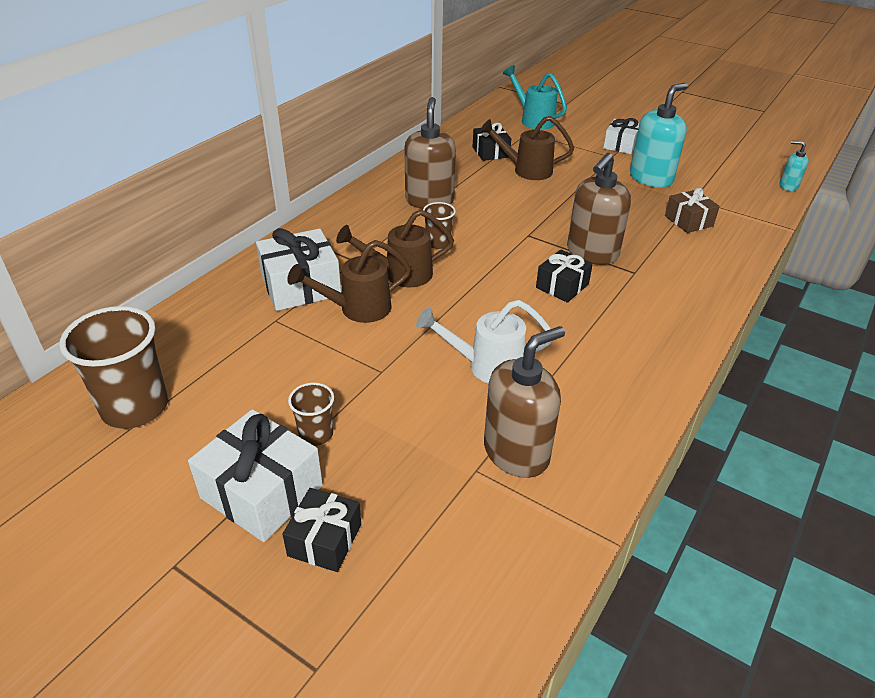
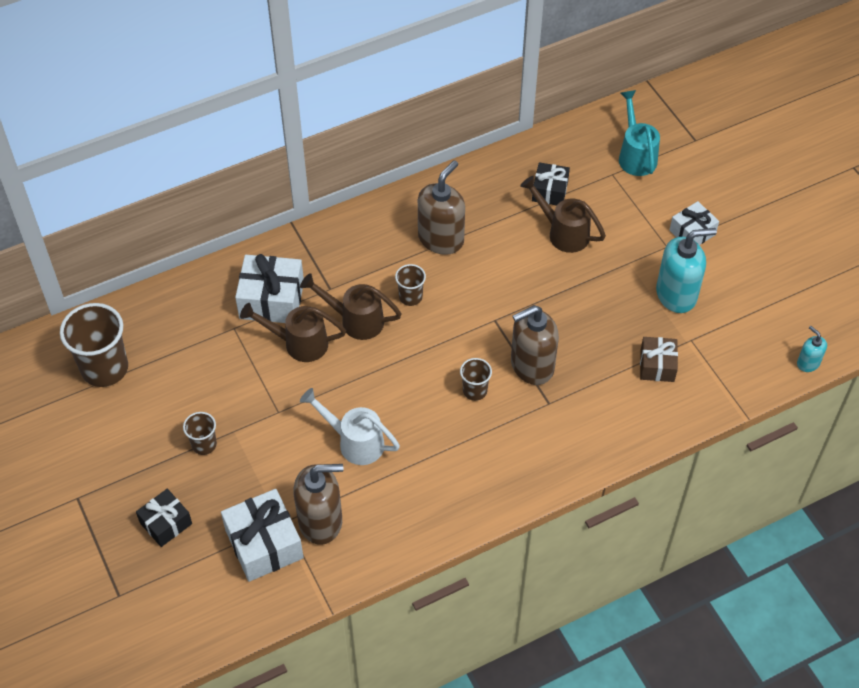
camera: 30 degrees right, 15 degrees up
white gift [188,409,323,542] -> white gift moved to [221,489,304,582]
black gift [536,249,593,303] -> brown cup [460,358,492,401]

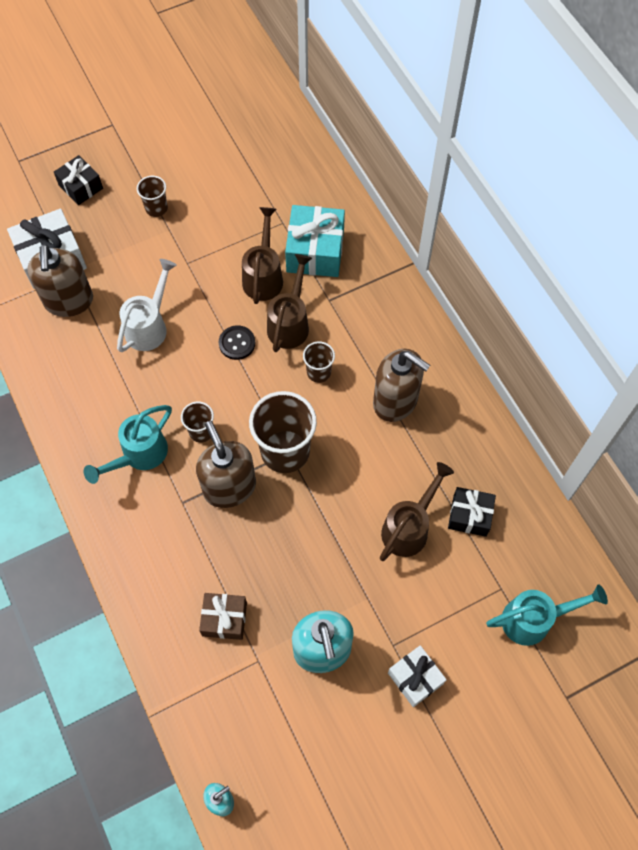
camera: 90 degrees right, 10 degrees up
brown cup [60,303,128,387] -> brown cup moved to [249,391,317,473]
white gift [235,254,304,323] -> turquoise gift [285,205,345,277]
none -> turquoise watering can [84,405,172,484]
none -> black button [219,325,255,360]

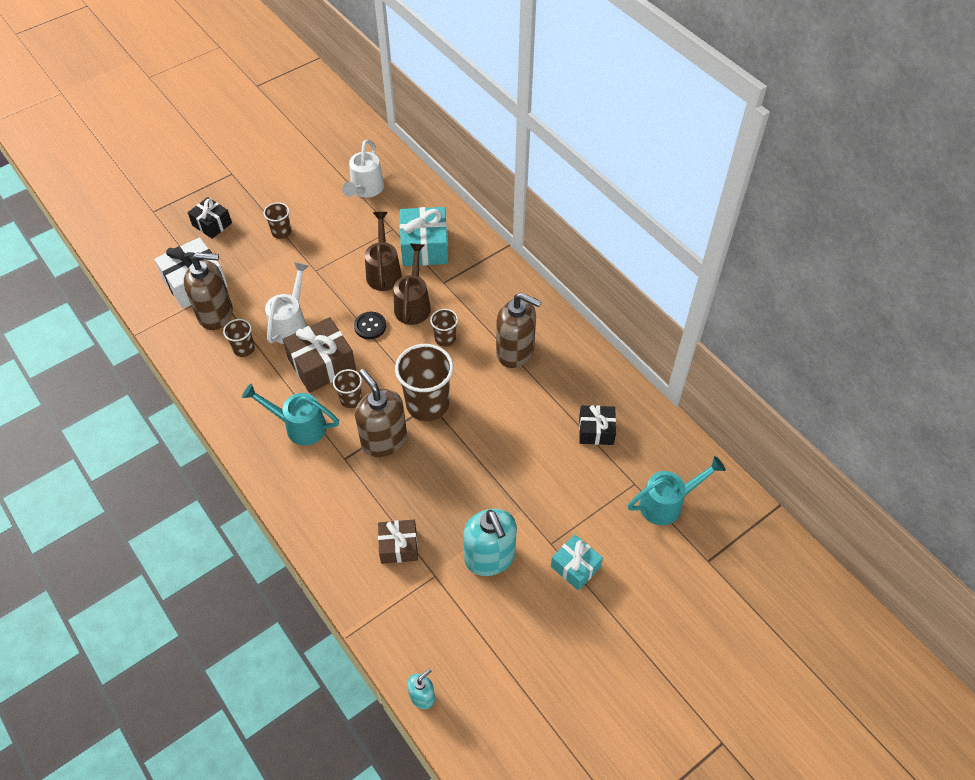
camera: 10 degrees left, 10 degrees down
brown soap dispenser [27,244,93,317] -> brown soap dispenser turned 75 degrees counterclockwise [184,252,233,330]
turquoise watering can [84,405,172,484] -> turquoise watering can turned 75 degrees clockwise [242,384,339,446]
brown watering can [380,462,454,561] -> none
white gift [388,645,447,707] -> turquoise gift [551,534,603,590]
none -> brown cup [223,319,255,357]
none -> brown gift [282,317,356,393]
none -> white watering can [342,139,384,198]

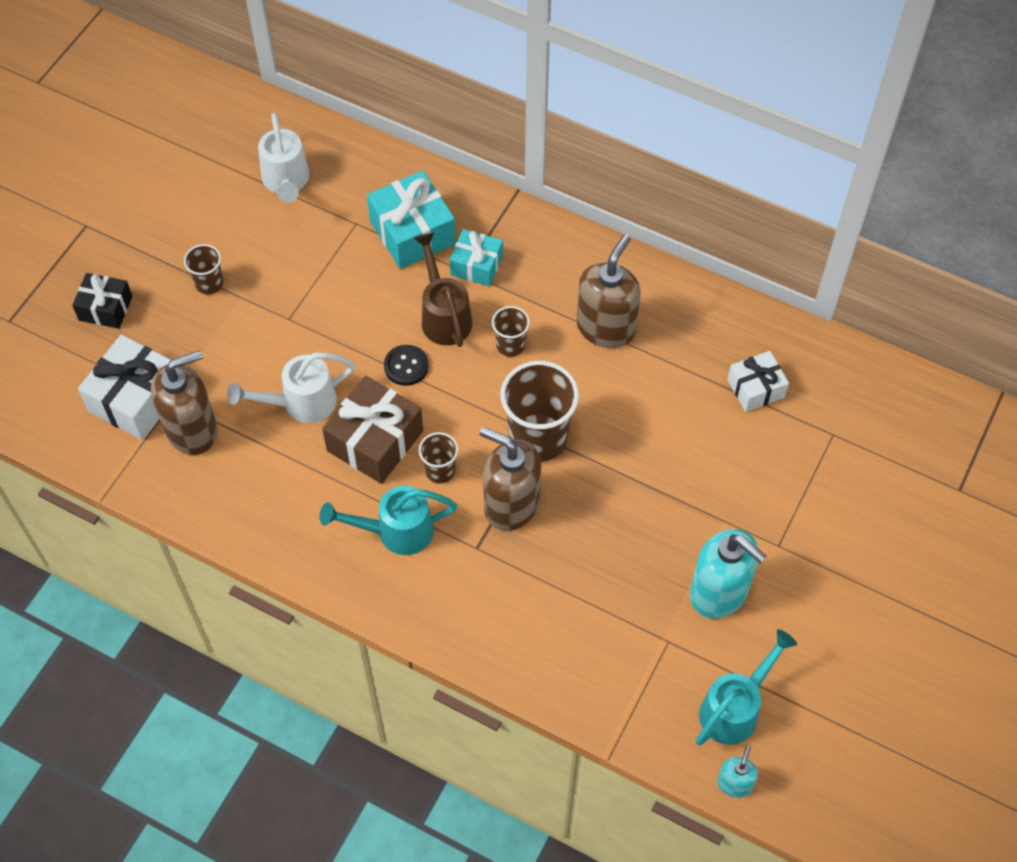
camera: 25 degrees left, 5 degrees up
brown cup [223,319,255,357] -> none
white watering can [265,262,309,344] -> white watering can turned 105 degrees counterclockwise [227,352,355,423]
brown watering can [365,212,402,291] -> none
brown gift [378,520,418,564] -> none
brown soap dispenser [496,293,542,368] -> brown soap dispenser turned 60 degrees counterclockwise [577,234,641,348]
turquoise gift [551,534,603,590] -> turquoise gift moved to [450,229,503,287]
black gift [579,405,616,445] -> white gift [727,351,789,412]
turquoise watering can [628,456,726,525] -> turquoise watering can moved to [696,629,797,746]

